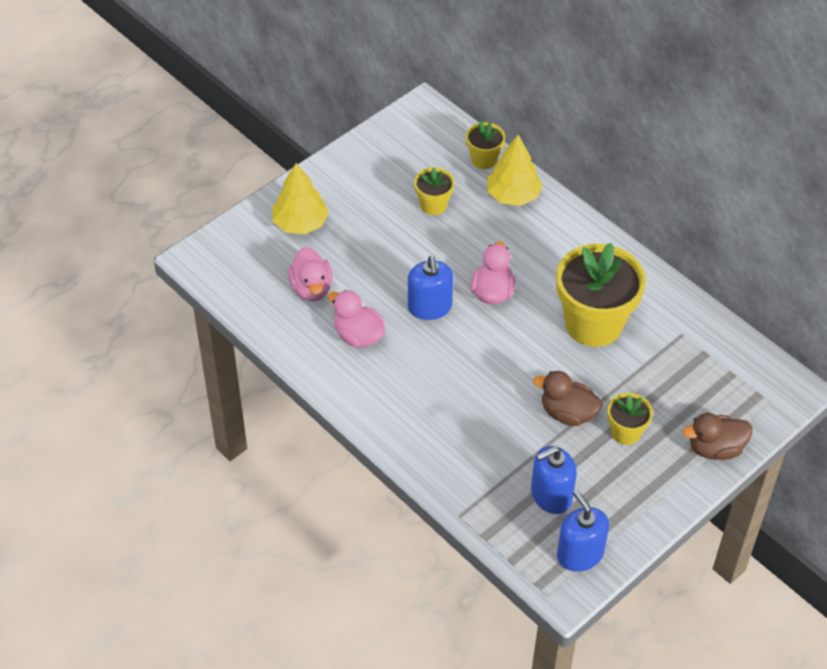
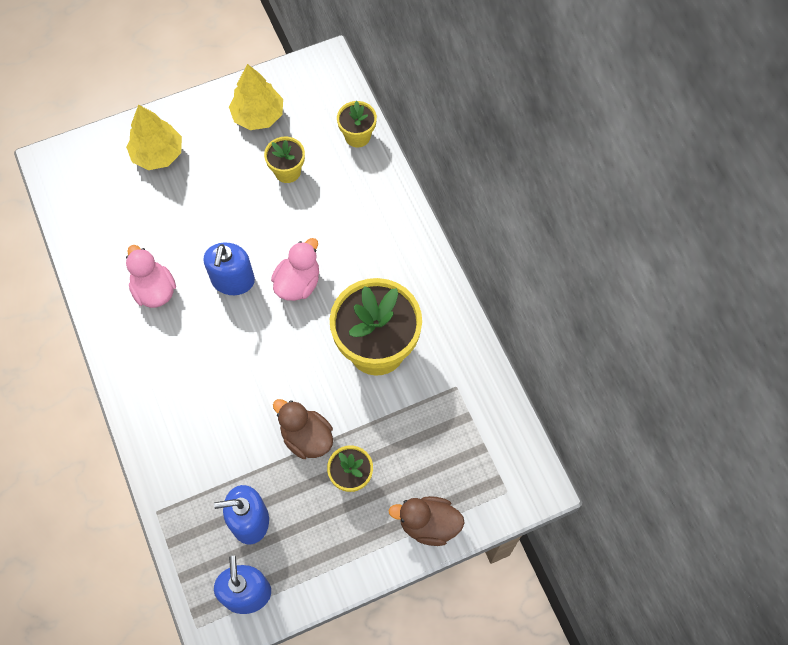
camera: 20 degrees right, 15 degrees up
pink duck [288,247,333,301] -> none
yellow tree [487,135,543,206] -> yellow tree moved to [229,64,283,130]

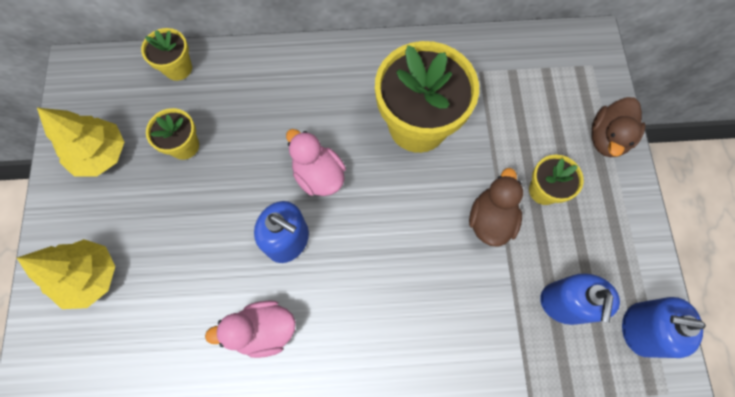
camera: 70 degrees left, 5 degrees up
brown duck [273,399,333,459] -> brown duck turned 135 degrees clockwise [469,168,523,247]

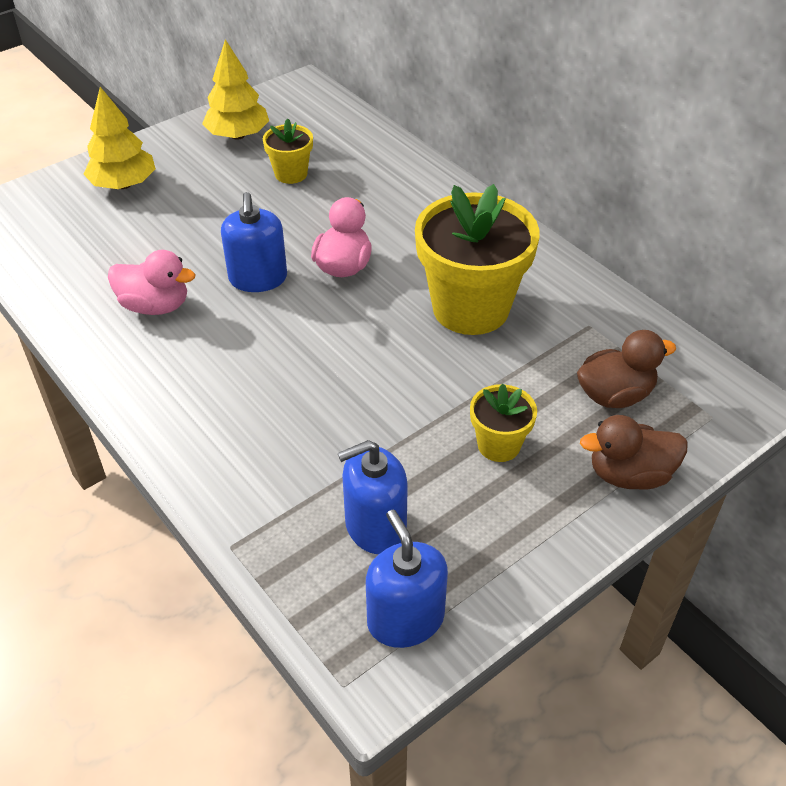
camera: 55 degrees right, 25 degrees down
yellow flower pot [141,28,192,81] -> none
pink duck [205,300,296,358] -> pink duck turned 150 degrees clockwise [108,250,195,315]
brown duck [469,168,523,247] -> brown duck moved to [577,330,676,408]

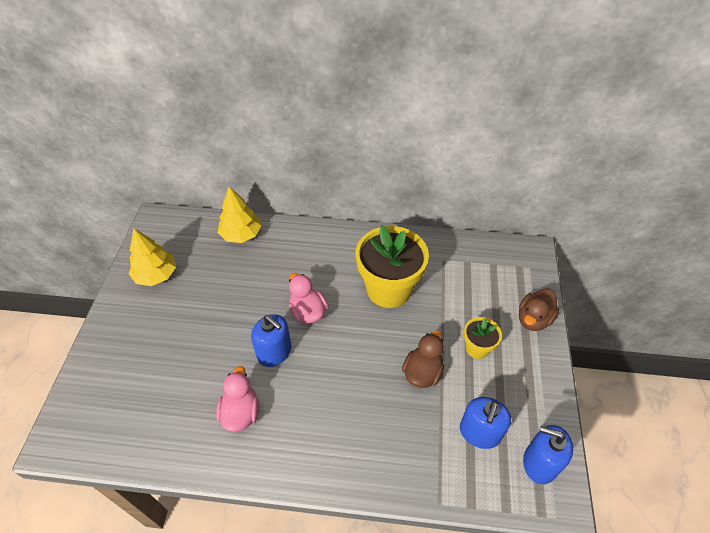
camera: 45 degrees left, 5 degrees up
yellow tree [83,87,156,189] -> yellow tree moved to [218,186,262,243]
pink duck [108,250,195,315] -> pink duck turned 60 degrees counterclockwise [216,366,259,432]
yellow flower pot [263,118,313,184] -> none
brown duck [577,330,676,408] -> brown duck moved to [402,330,444,388]

